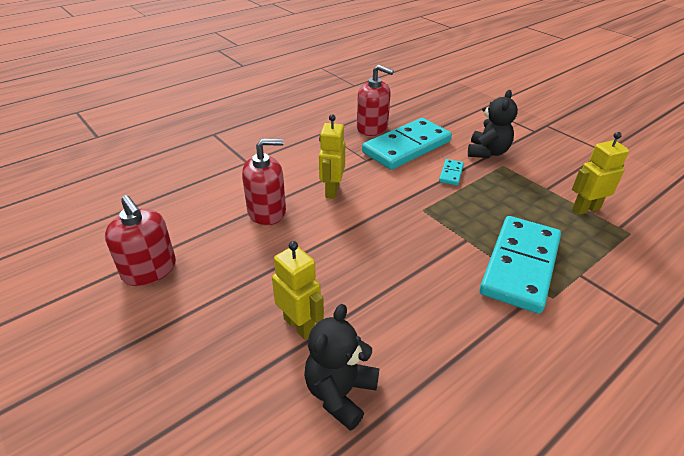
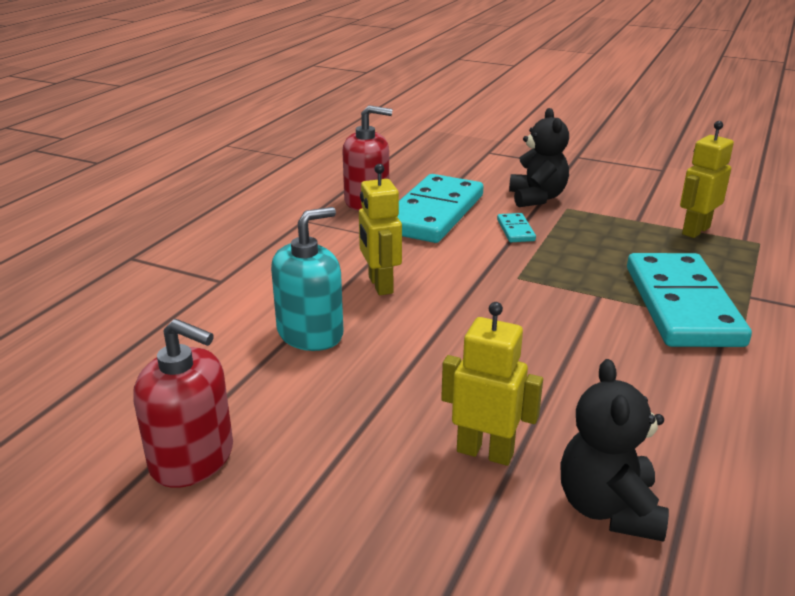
camera: 25 degrees left, 10 degrees down
red soap dispenser [242,139,286,225] -> turquoise soap dispenser [271,207,343,351]

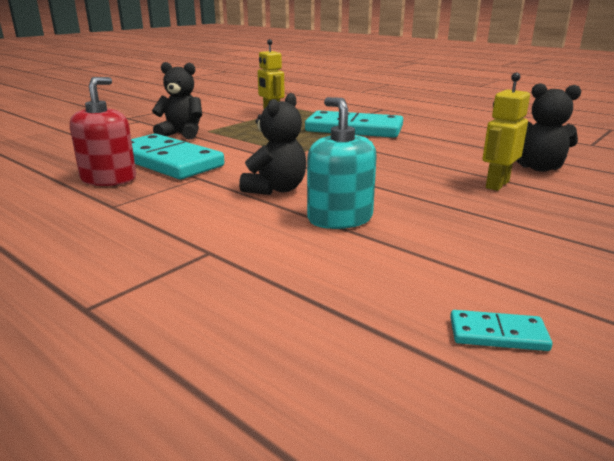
camera: 75 degrees left, 5 degrees down
red soap dispenser [134,319,233,488] -> none
yellow robot [359,164,402,295] -> black teddy bear [239,93,306,195]
turquoise domino [497,213,536,242] -> turquoise domino moved to [450,310,553,351]

